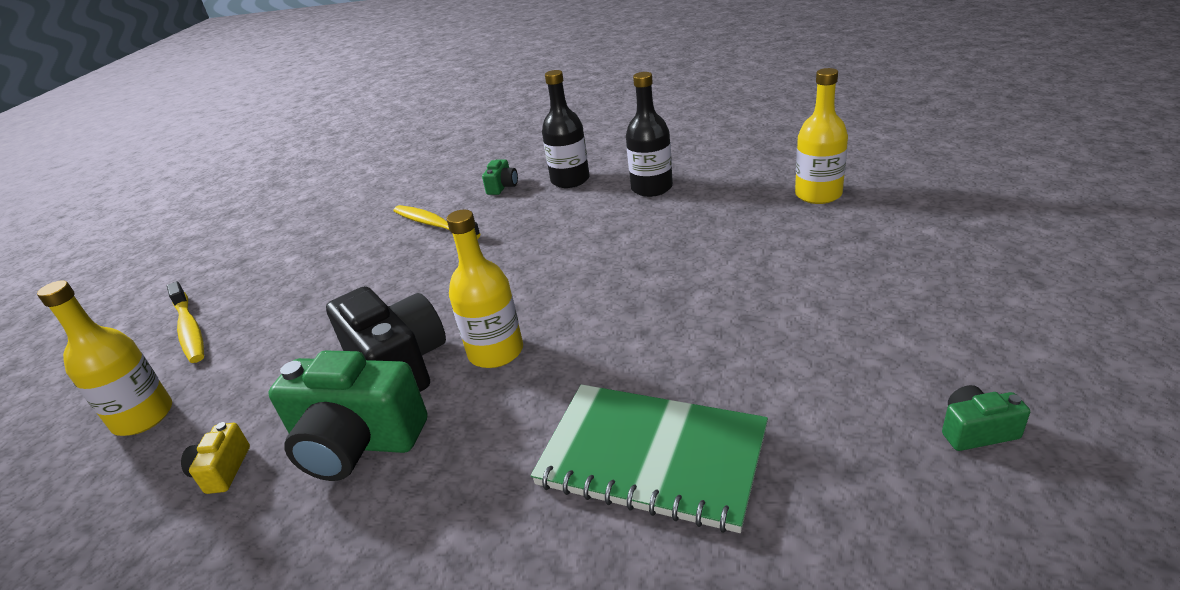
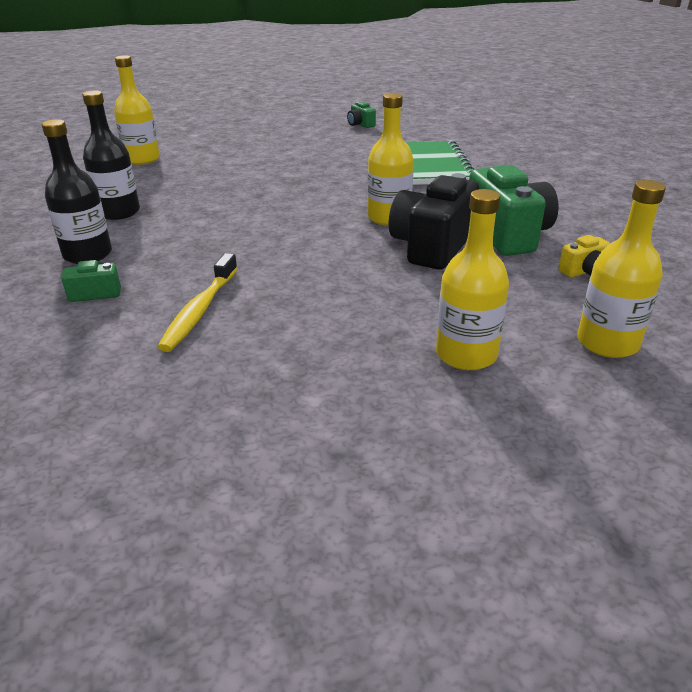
camera: 120 degrees left, 0 degrees up
yellow toothbrush [167,281,204,363] -> none
none -> yellow bottle [436,189,509,370]

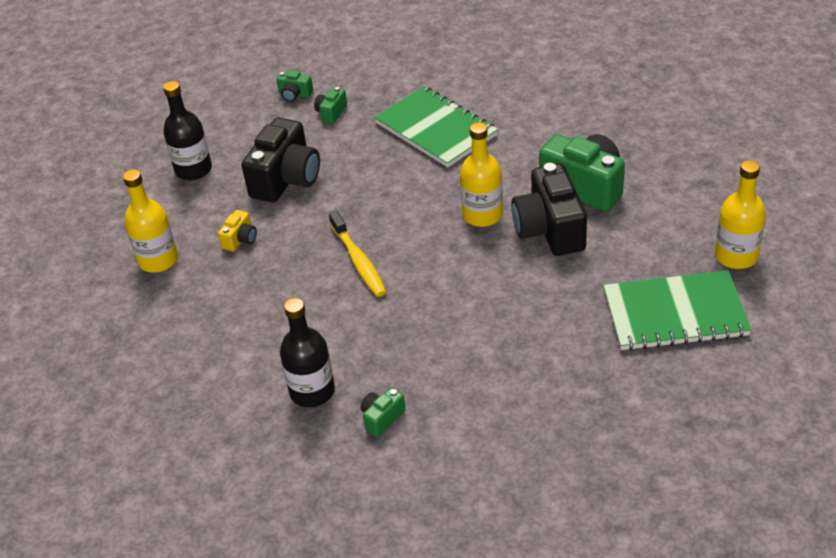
camera: 35 degrees left, 10 degrees up
black bottle [82,90,140,220] -> black bottle moved to [163,81,212,180]
yellow toothbrush [157,253,238,352] -> yellow toothbrush moved to [329,211,386,297]
yellow bottle [436,189,509,370] -> green notebook [603,270,752,351]
yellow camera [559,235,610,277] -> yellow camera moved to [218,210,257,251]
none -> black camera [241,118,320,202]
none -> green camera [314,87,347,124]

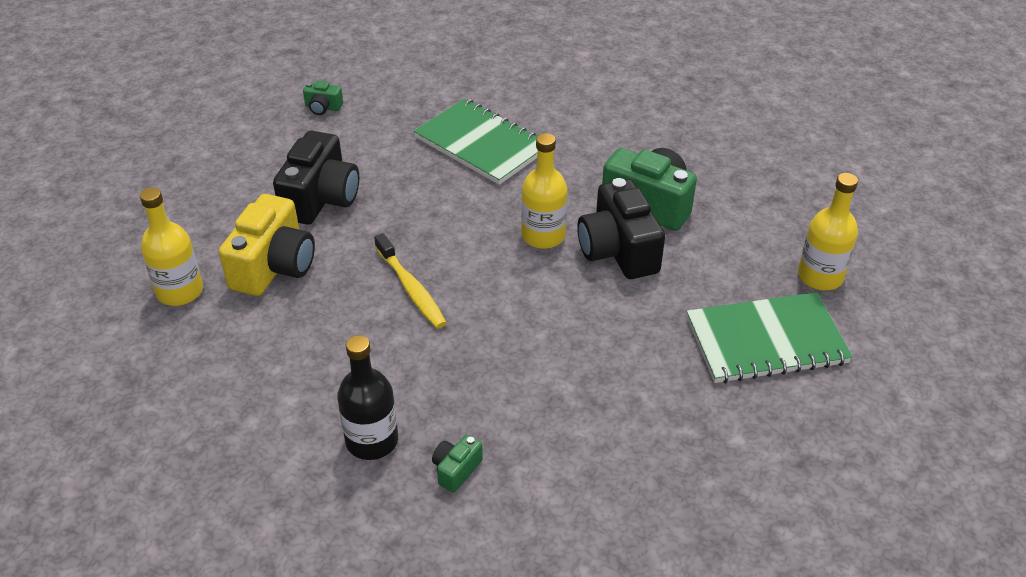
camera: 10 degrees left, 0 degrees up
black bottle [163,81,212,180] -> none
yellow camera [218,210,257,251] -> yellow camera [219,194,315,296], size x2.16
green camera [314,87,347,124] -> none

